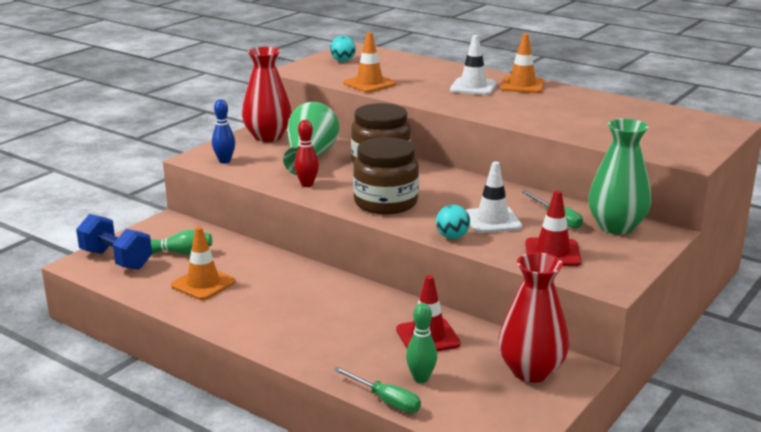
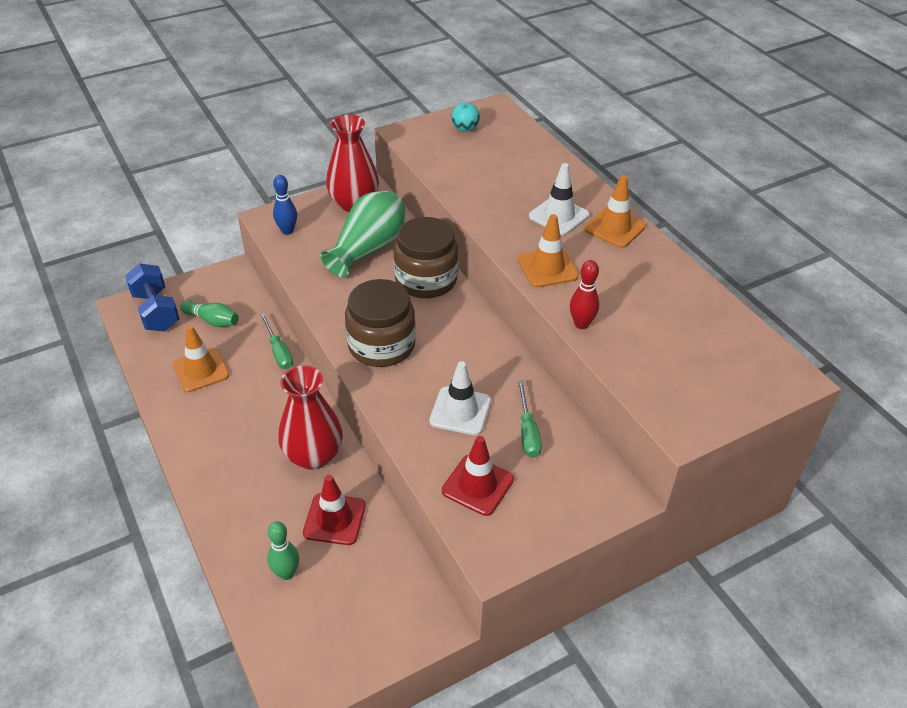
camera: 25 degrees right, 20 degrees up
red bowling pin [294,120,319,187] -> red bowling pin moved to [570,260,599,329]
green screwdriver [333,367,421,413] -> green screwdriver moved to [260,314,293,369]
orange traffic cone [343,32,396,93] -> orange traffic cone moved to [518,214,579,288]
turquoise ball [436,205,470,239] -> none
red vase [498,252,569,383] -> red vase moved to [278,365,343,470]
green vase [588,118,651,235] -> none

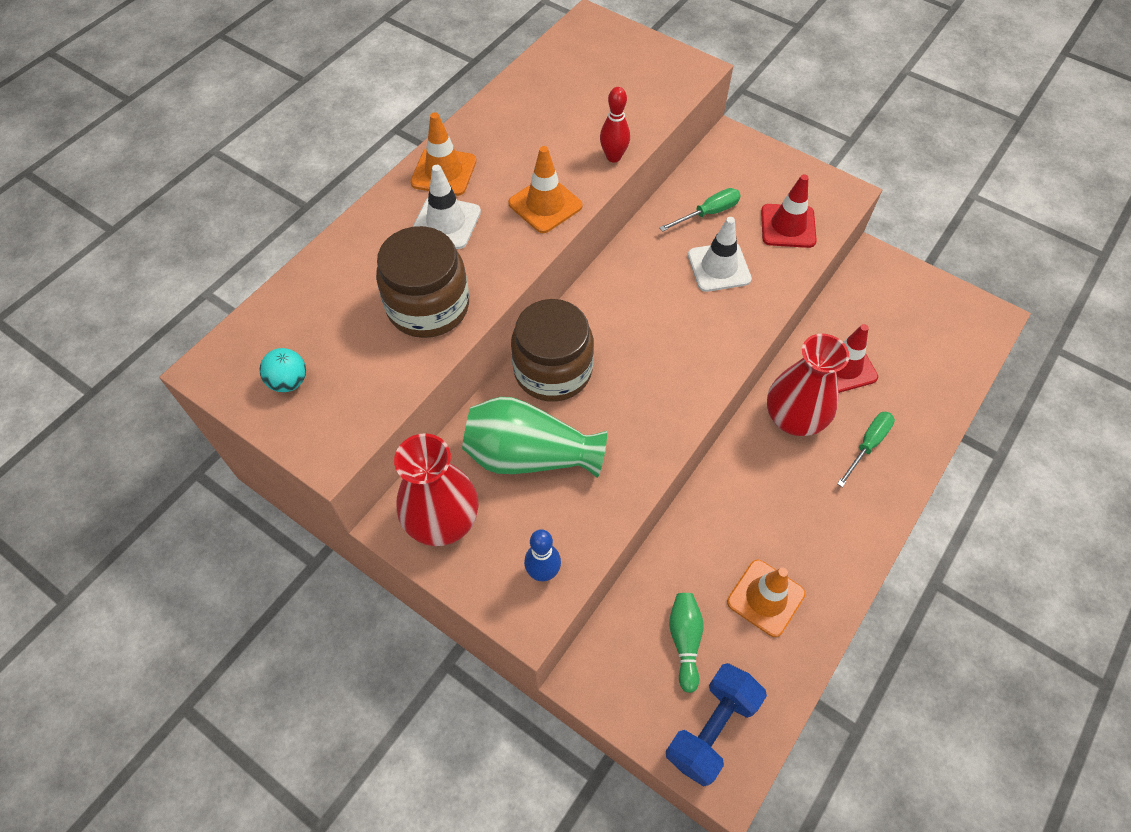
camera: 115 degrees left, 15 degrees up
green screwdriver [260,314,293,369] -> green screwdriver moved to [837,412,895,487]
green bowling pin [268,521,299,580] -> none
brown jar [345,279,416,367] -> brown jar moved to [376,226,469,338]

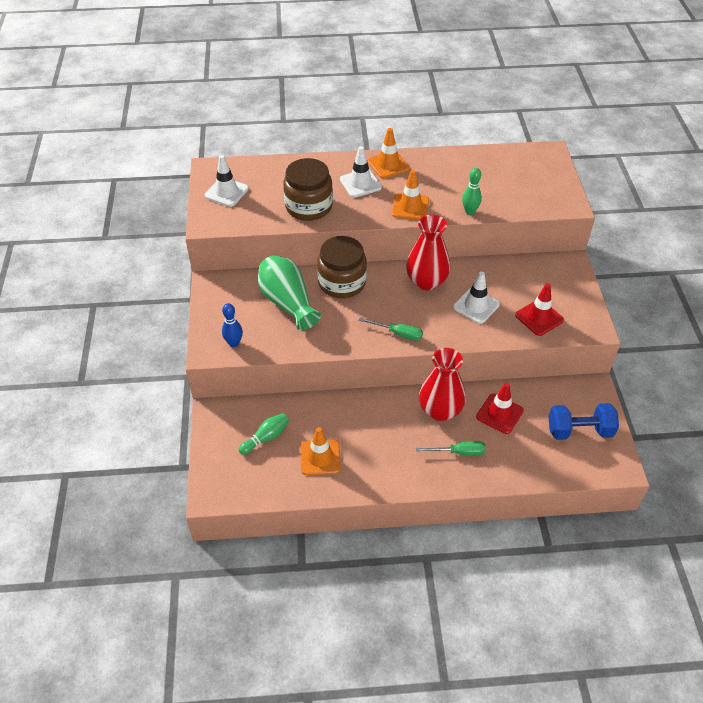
camera: 50 degrees right, 10 degrees down
turquoise ball [260,348,306,392] -> white traffic cone [205,155,249,207]
red vase [394,433,478,546] -> red vase moved to [406,214,450,291]
red bowling pin [600,87,630,162] -> green bowling pin [462,168,482,215]
green screwdriver [659,188,741,232] -> green screwdriver moved to [358,317,423,341]
blue dumbbell [666,663,767,787] -> blue dumbbell moved to [548,403,619,440]

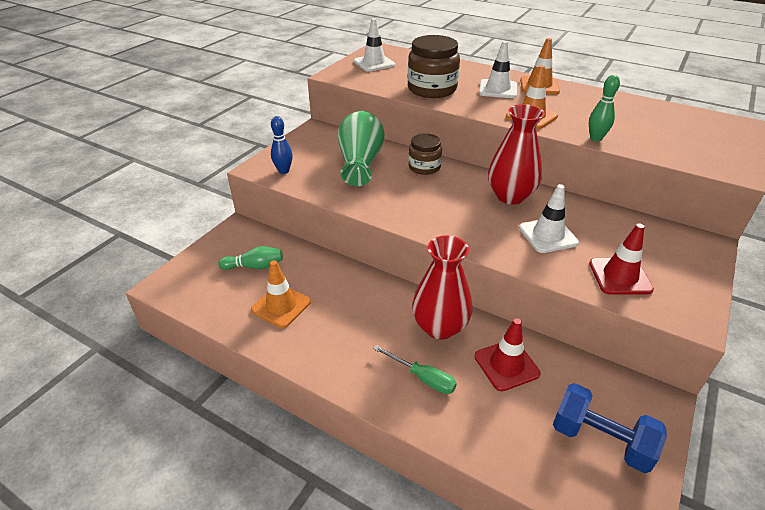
camera: 35 degrees right, 10 degrees down
brown jar [317,236,367,298] -> brown jar [408,134,442,175], size x0.62
green screwdriver [358,317,423,341] -> none

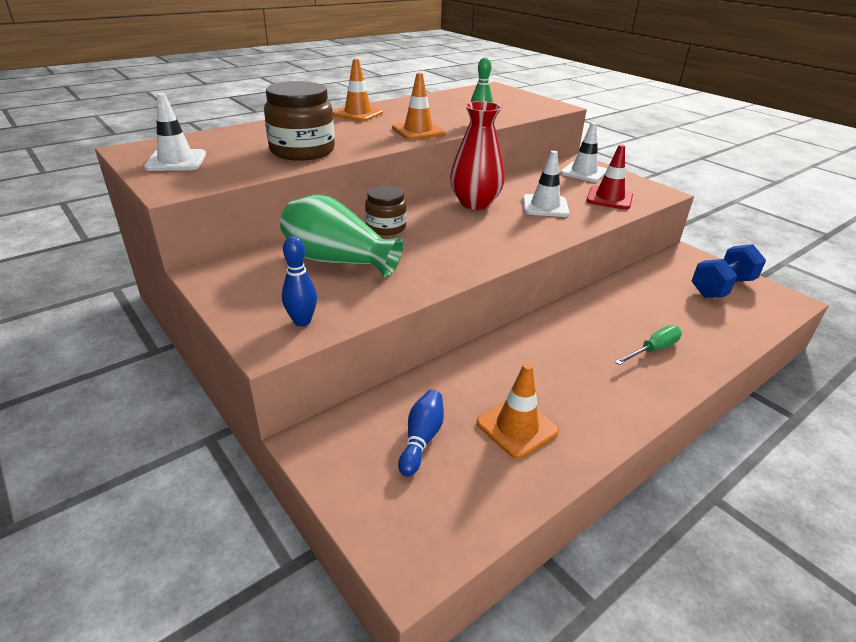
camera: 70 degrees left, 5 degrees down
green bowling pin [218,246,283,270] -> blue bowling pin [398,390,444,476]
red vase [412,235,473,339] -> none
red traffic cone [474,318,541,391] -> none
white traffic cone [479,41,517,98] -> white traffic cone moved to [561,122,607,182]

